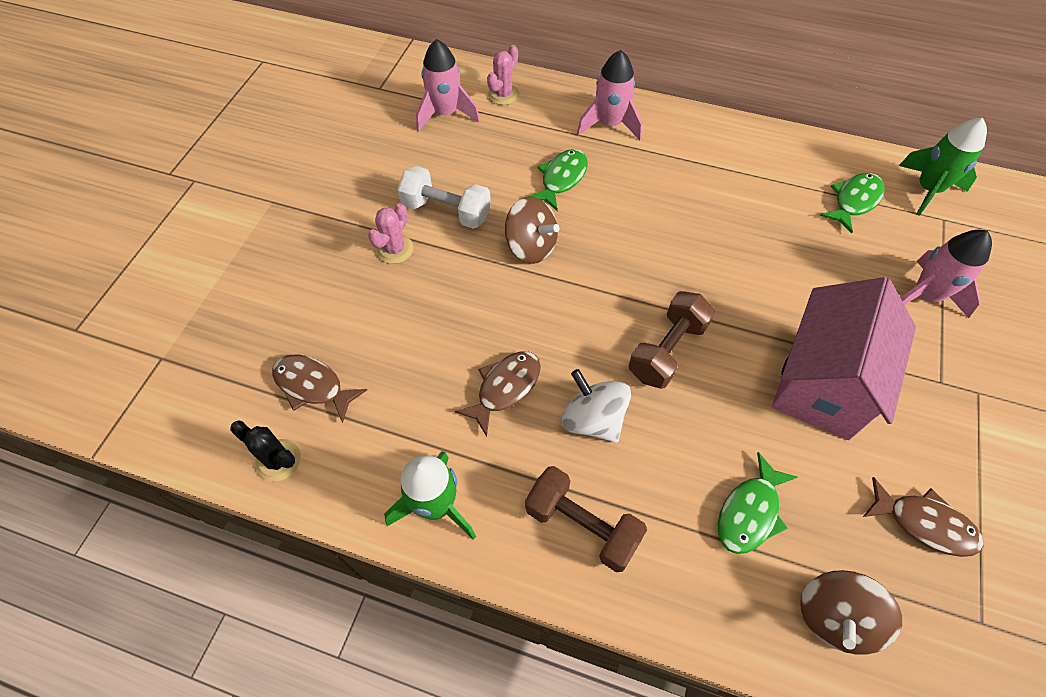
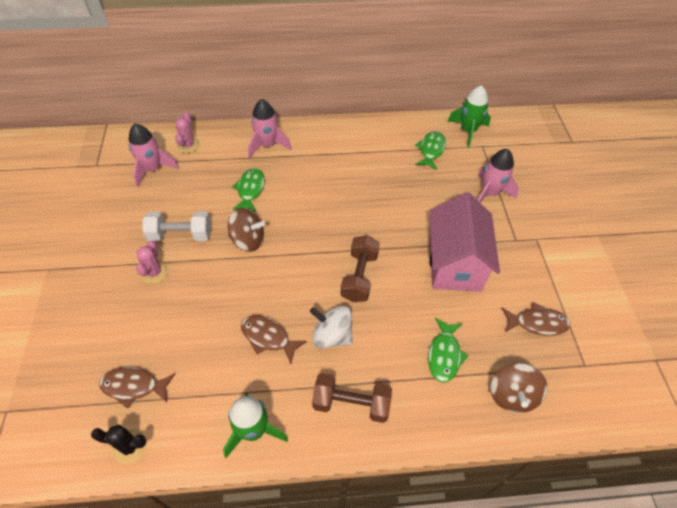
camera: 25 degrees left, 5 degrees down
brown fish [455,351,541,437] -> brown fish turned 75 degrees counterclockwise [241,315,307,364]

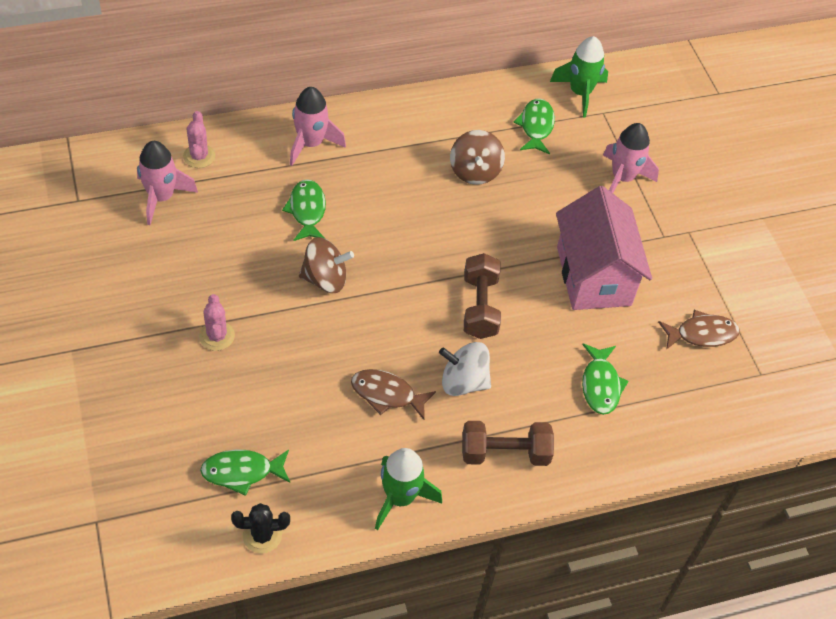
camera: 15 degrees left, 0 degrees up
brown fish [99,367,175,409] -> green fish [200,450,290,496]
white dumbbell [142,211,211,242] -> none
brown spinning top [490,363,548,413] -> brown spinning top moved to [450,130,505,185]

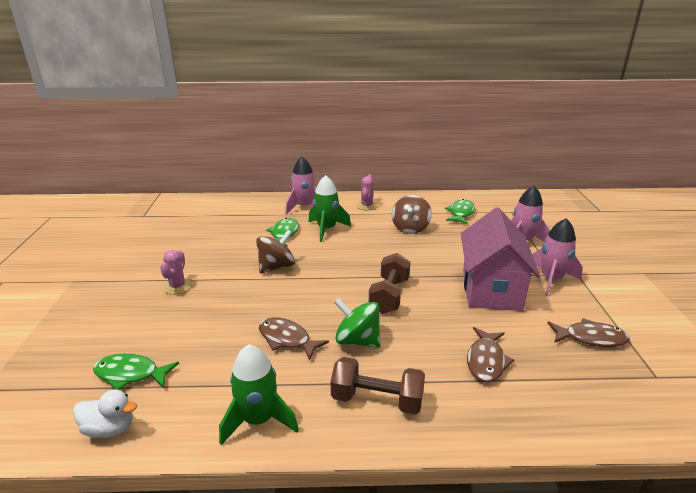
camera: 20 degrees right, 25 degrees down
pink rocket [137,141,198,225] -> pink rocket moved to [532,218,583,296]
pink cactus [183,111,215,168] -> pink cactus moved to [357,175,377,210]
black cactus [231,503,290,553] -> white duck [73,390,137,438]
brown spinning top [299,237,354,293] -> brown spinning top turned 60 degrees counterclockwise [256,230,295,273]
white spinning top [439,342,491,396] -> green spinning top [334,298,381,348]
green rocket [550,36,608,118] -> green rocket moved to [309,175,351,242]
green fish [582,344,629,415] -> brown fish [467,327,514,382]

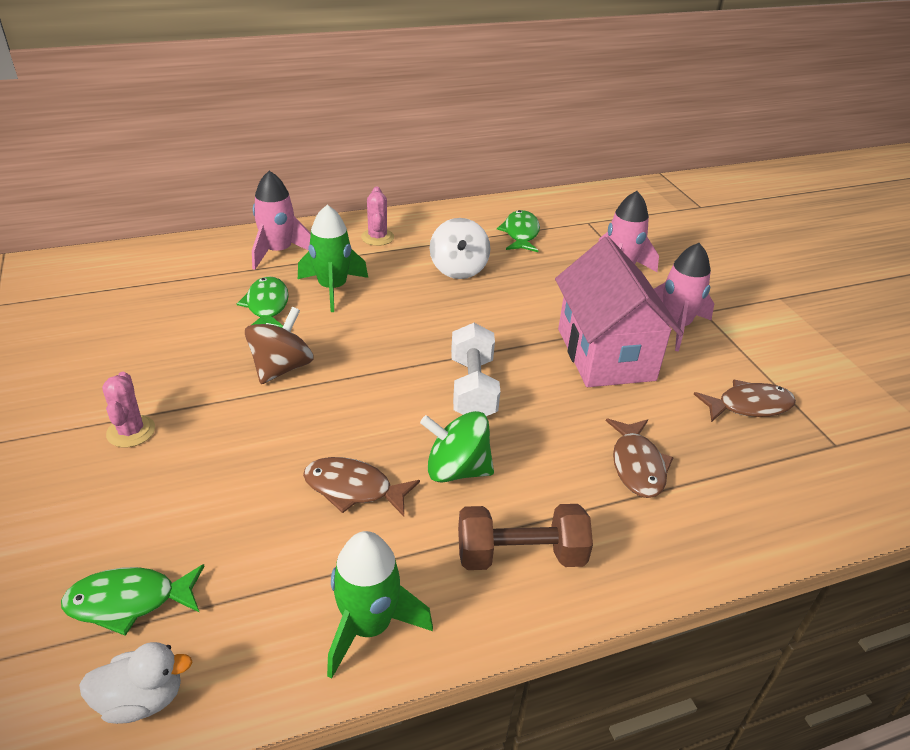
camera: 20 degrees left, 10 degrees up
brown dumbbell [369,253,410,314] -> white dumbbell [451,323,500,416]
brown spinning top [392,195,432,234] -> white spinning top [430,218,490,279]

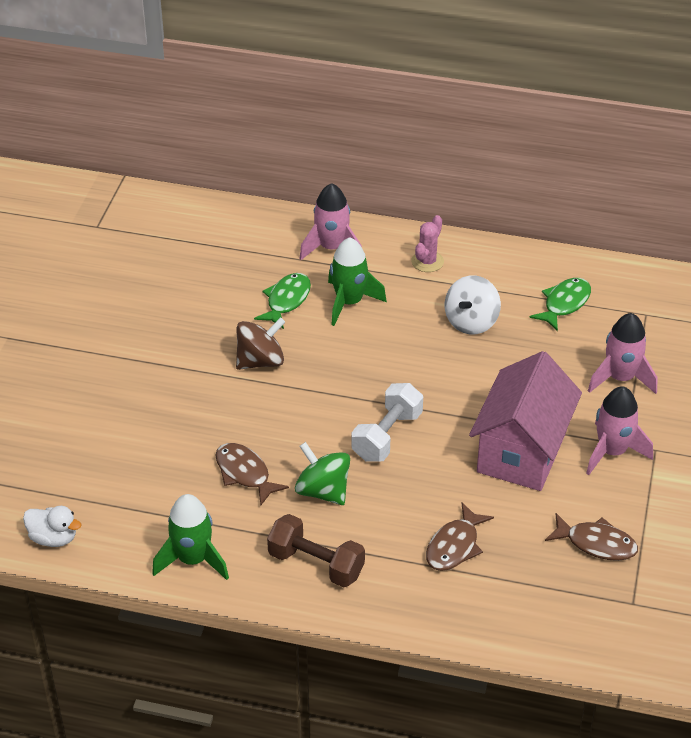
camera: 35 degrees right, 5 degrees up
green fish [61,564,204,636] -> none
pink cactus [102,372,155,448] -> none

